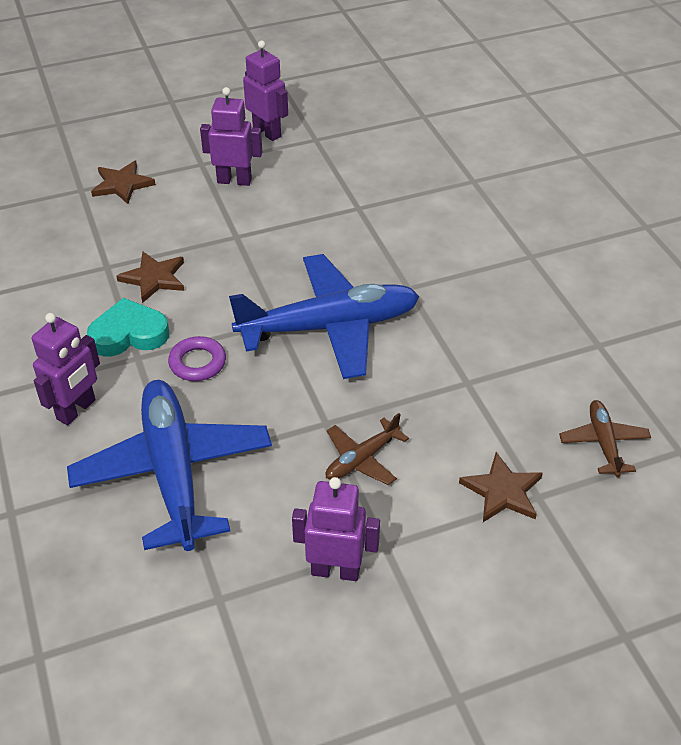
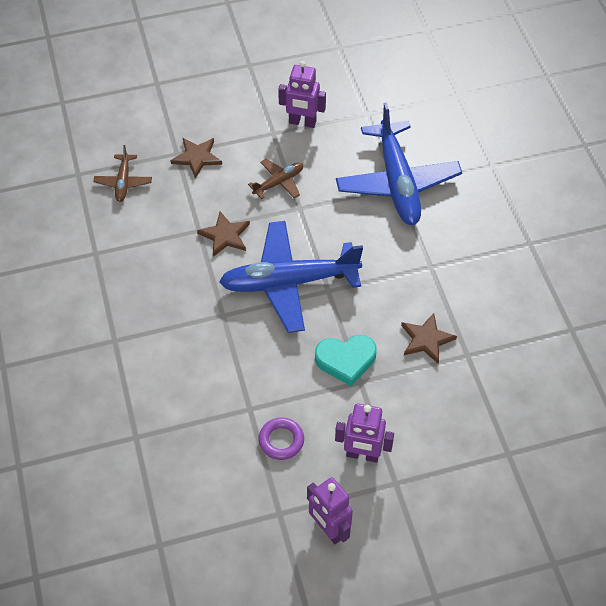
camera: 175 degrees left, 10 degrees up
purple robot [32,313,100,425] -> none
turquoise heart [87,298,169,356] -> turquoise heart moved to [315,335,377,386]
brown star [91,161,156,204] -> brown star moved to [197,211,250,257]
purple ring [168,336,226,381] -> purple ring moved to [258,417,304,460]

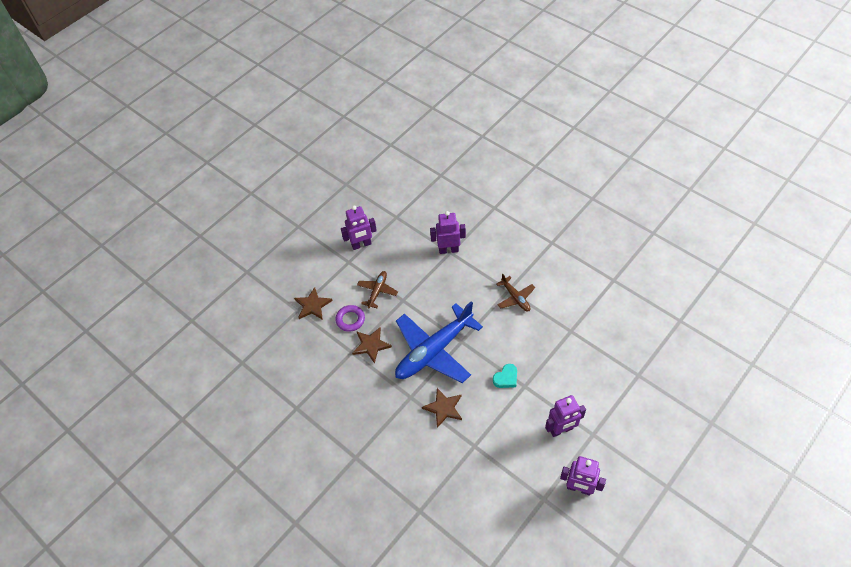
camera: 30 degrees left, 0 degrees up
brown plane [93,145,152,202] -> brown plane moved to [496,274,535,311]
purple ring [258,417,304,460] -> purple ring moved to [335,305,365,332]
turquoise heart [315,335,377,386] -> turquoise heart [493,364,517,388], size x0.64
blue plane [336,102,462,225] -> purple robot [430,211,466,254]
brown star [401,313,457,364] -> brown star moved to [422,388,462,428]

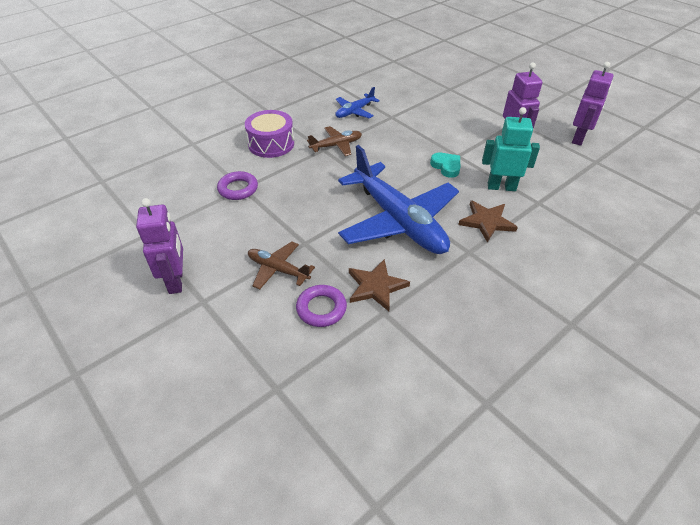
camera: 85 degrees left, 10 degrees down
brown star [294,287,333,320] -> none
purple robot [430,211,466,254] -> purple ring [217,171,258,200]
none -> purple drum [245,110,294,158]
none -> blue plane [335,87,380,118]
none -> turquoise robot [482,107,540,191]

